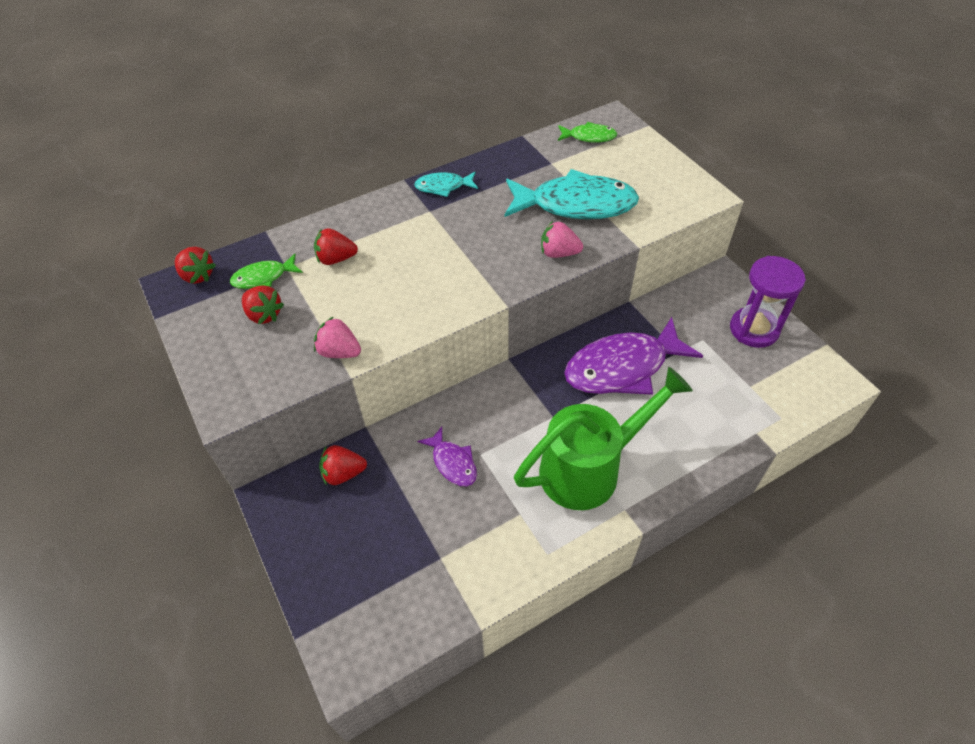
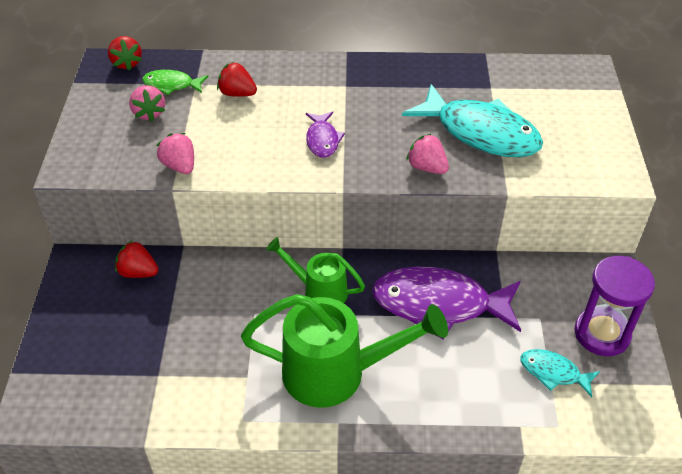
camera: 30 degrees right, 5 degrees down
red strawberry [242,285,284,324] -> pink strawberry [129,85,165,121]
turquoise fish [414,172,478,197] -> turquoise fish moved to [520,349,600,397]
purple fish [417,426,477,486] -> purple fish moved to [306,111,345,158]
green fish [558,122,617,143] -> none
none -> green watering can [266,237,365,303]

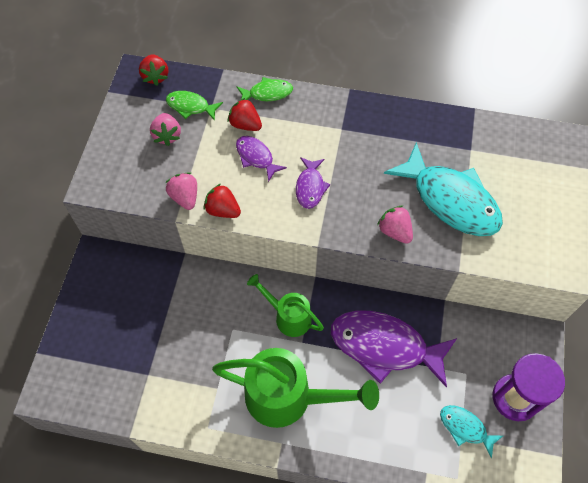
camera: 10 degrees right, 15 degrees up
red strawberry [115,240,158,278] -> red strawberry moved to [203,184,241,218]
none -> purple fish [236,136,287,182]
none -> green fish [237,77,293,101]

